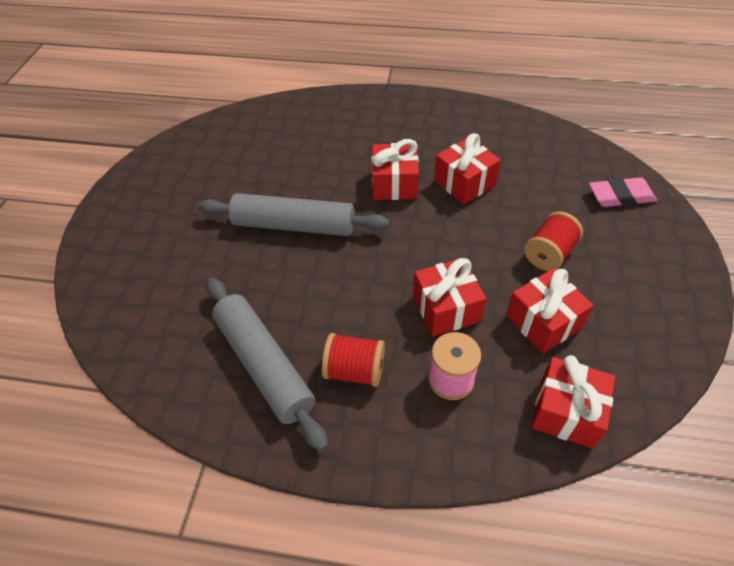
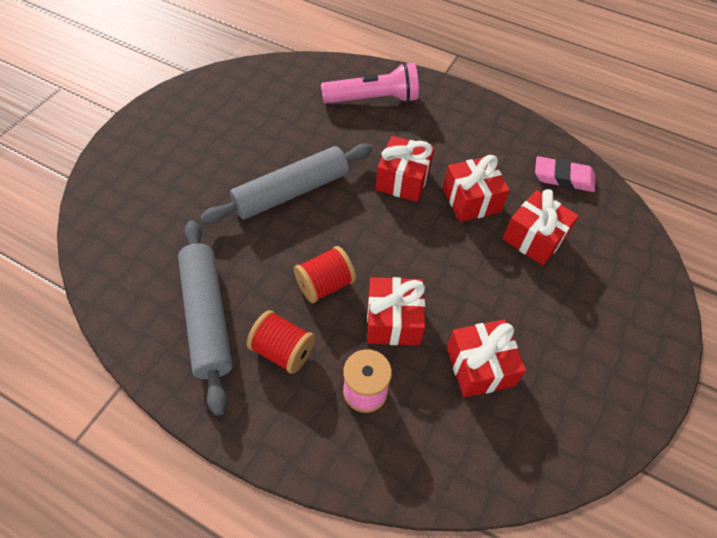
camera: 15 degrees right, 5 degrees up
grey rolling pin [198,193,389,236] -> grey rolling pin turned 60 degrees counterclockwise [200,144,373,224]
red spool [524,211,583,271] -> red spool moved to [294,246,356,303]
red gift [531,355,615,449] -> red gift moved to [502,189,579,266]
pink eraser [589,177,657,207] -> pink eraser moved to [535,156,595,192]
none -> pink flashlight [321,62,419,103]

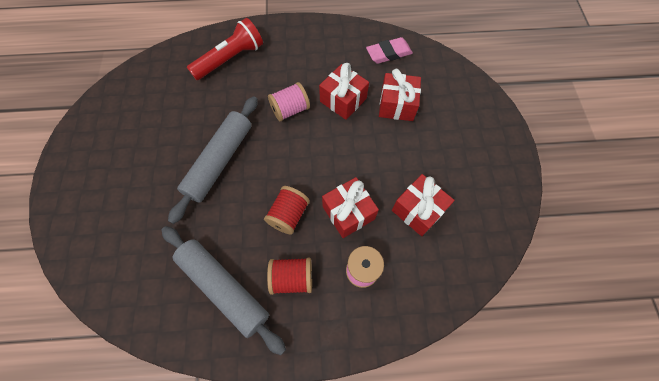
camera: 30 degrees left, 10 degrees up
pink flashlight [321,62,419,103] -> red flashlight [187,18,263,80]
red gift [376,136,434,202] -> pink spool [268,82,310,122]

